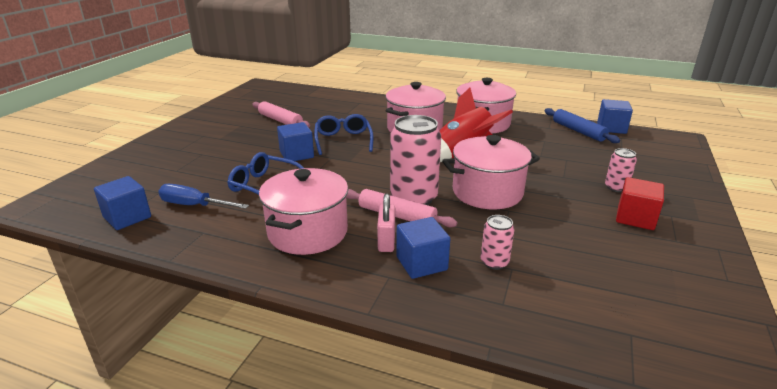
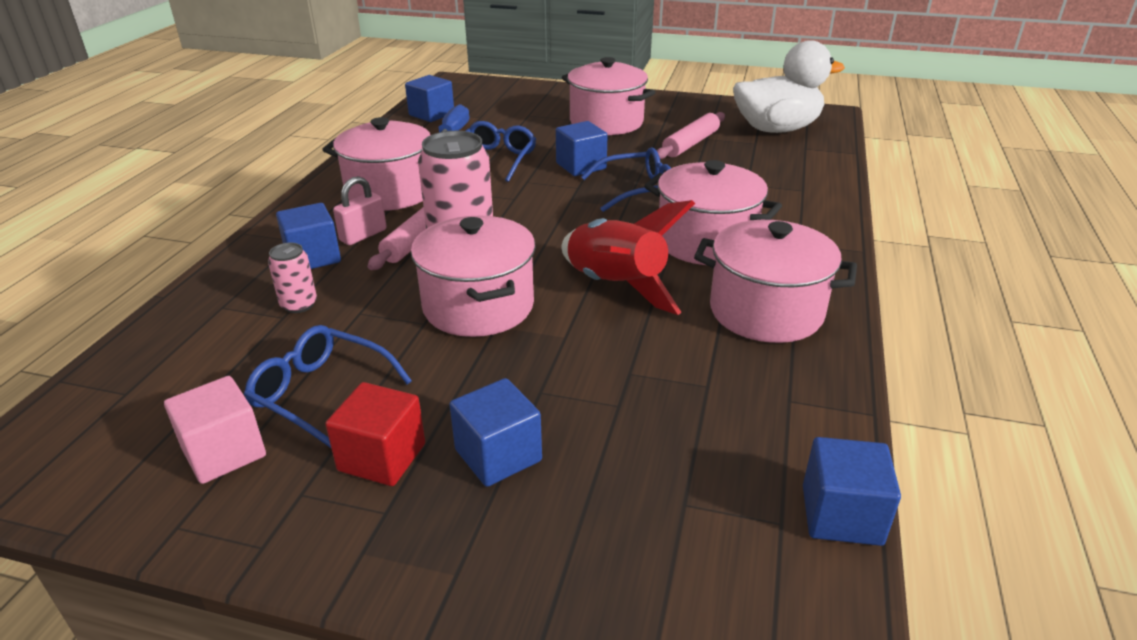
camera: 85 degrees right, 5 degrees up
pink padlock [377,193,395,252] -> pink padlock turned 45 degrees counterclockwise [333,176,387,245]
blue rolling pin [544,108,620,143] -> none
pink can [605,148,637,192] -> blue cube [449,378,542,487]
none -> pink cube [164,376,266,484]
none -> blue glasses [244,325,412,448]
none -> pink pot [562,57,656,135]
none -> white duck [733,40,845,133]

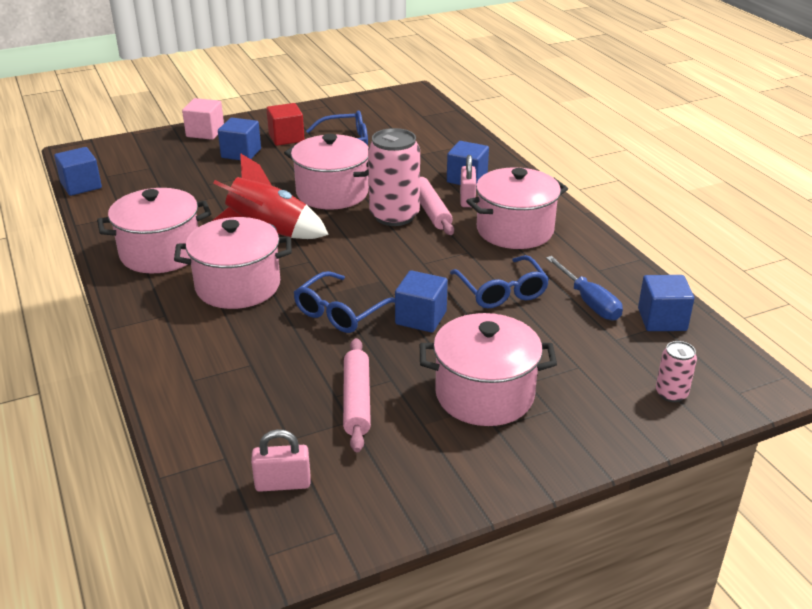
camera: 140 degrees right, 0 degrees up
pink cube [164,376,266,484] -> pink cube moved to [182,98,224,140]
pink can [268,243,317,313] -> pink can moved to [656,341,697,402]
white duck [733,40,845,133] -> pink padlock [251,429,310,492]

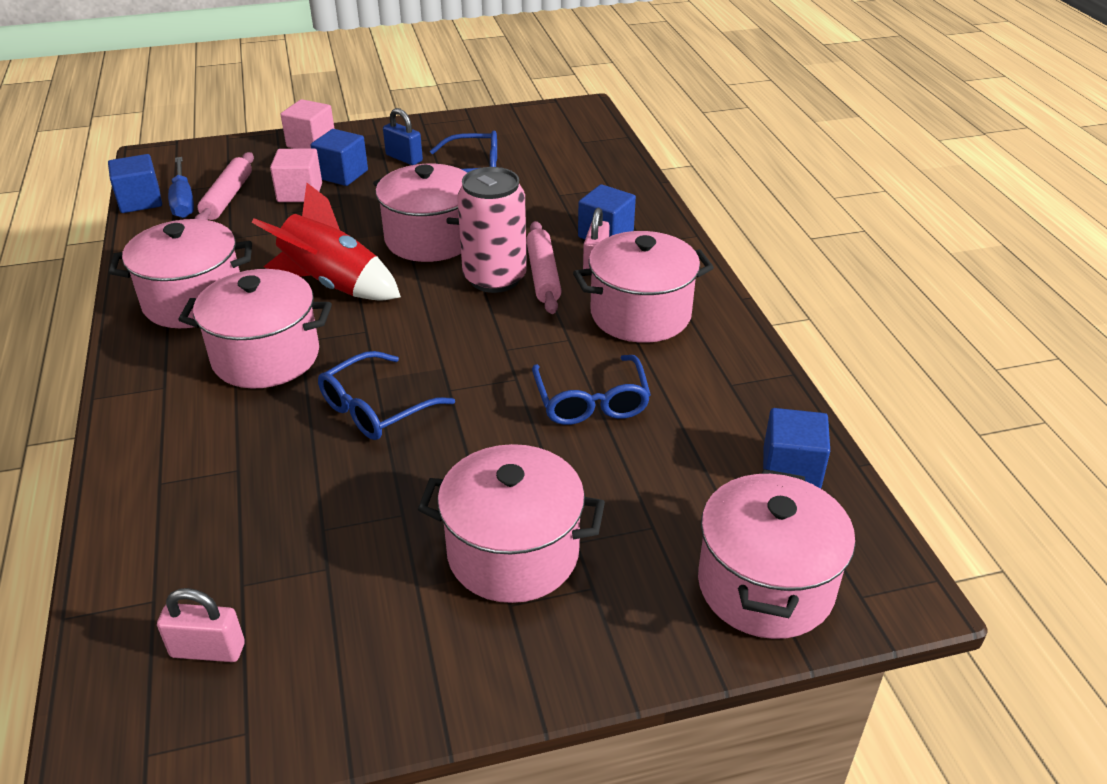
camera: 10 degrees right, 5 degrees up
red cube [266,103,305,146] -> blue padlock [383,108,423,165]
pink rolling pin [343,338,371,452] -> pink rolling pin moved to [195,152,254,220]
blue cube [395,270,448,333] -> none
blue screwdriver [546,256,623,320] -> blue screwdriver moved to [168,157,194,218]
pink can [656,341,697,402] -> pink pot [698,469,856,639]
none -> pink cube [270,148,322,202]

